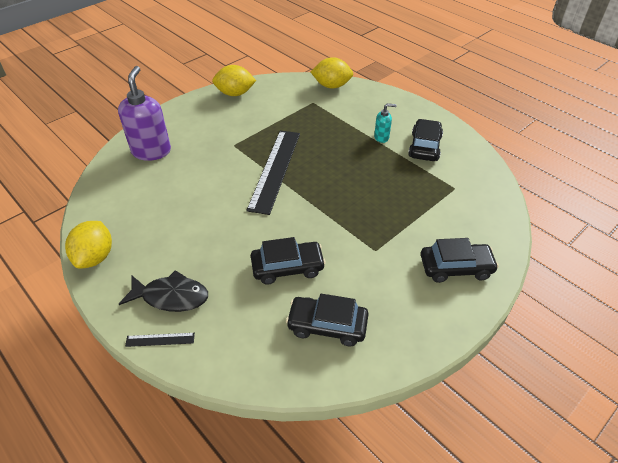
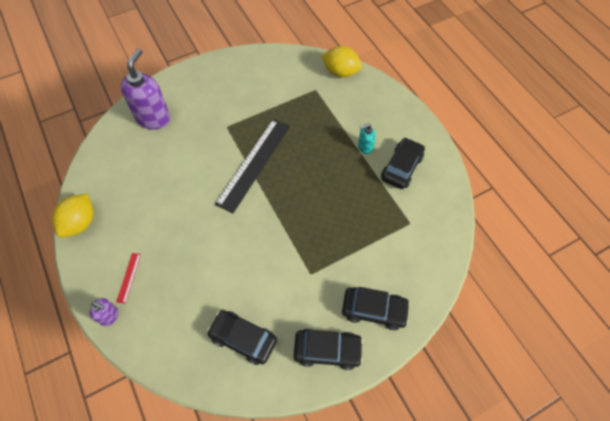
camera: 15 degrees right, 15 degrees up
black fish [119,270,208,312] -> red ruler [116,253,141,304]
black ruler [125,333,195,347] -> purple soap dispenser [89,298,118,326]
yellow lemon [212,65,256,96] -> none
black car [251,237,326,285] -> black car moved to [294,329,363,370]
turquoise soap dispenser [374,103,397,143] -> turquoise soap dispenser turned 150 degrees clockwise [358,124,376,154]

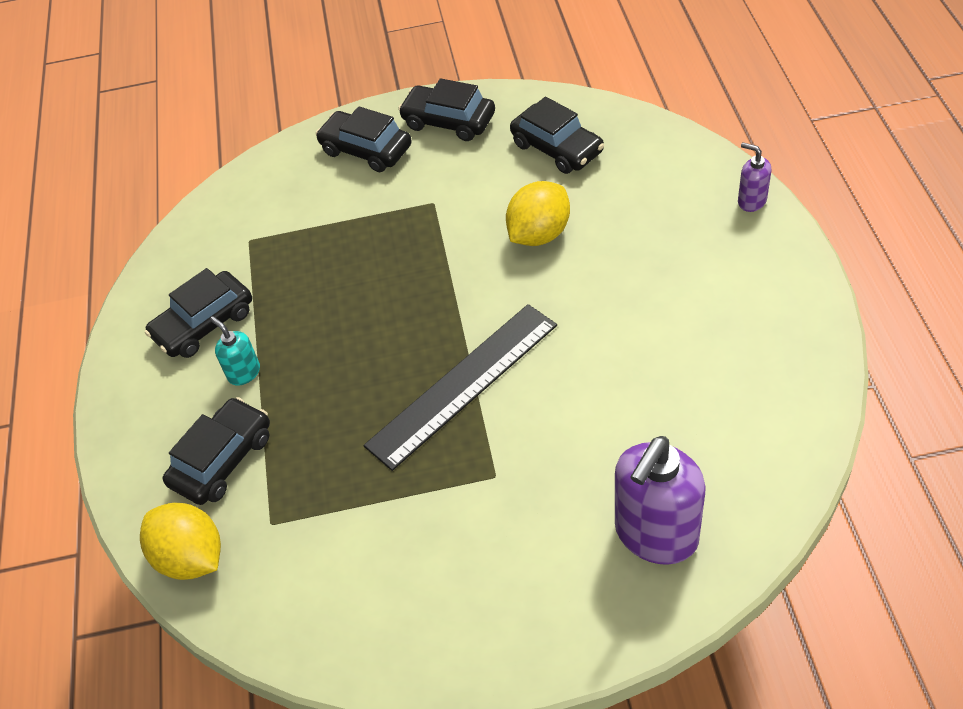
camera: 155 degrees left, 10 degrees down
yellow lemon [52,194,93,237] -> yellow lemon moved to [506,181,570,246]
red ruler [116,253,141,304] -> none
turquoise soap dispenser [358,124,376,154] -> turquoise soap dispenser turned 135 degrees counterclockwise [210,316,260,386]
none -> black car [163,397,270,505]

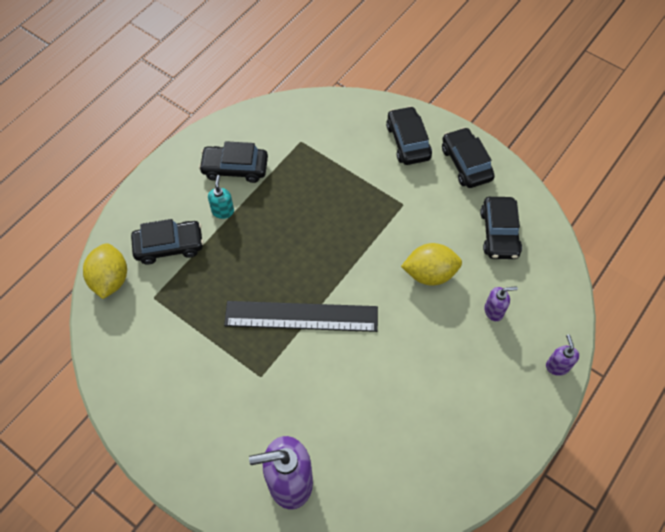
camera: 40 degrees right, 10 degrees up
none -> purple soap dispenser [484,286,518,321]

